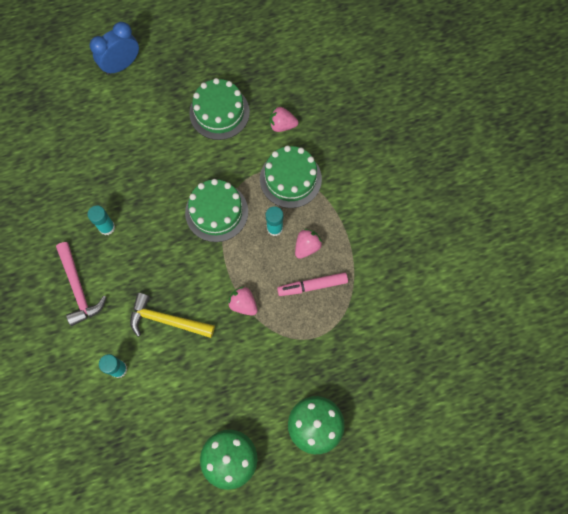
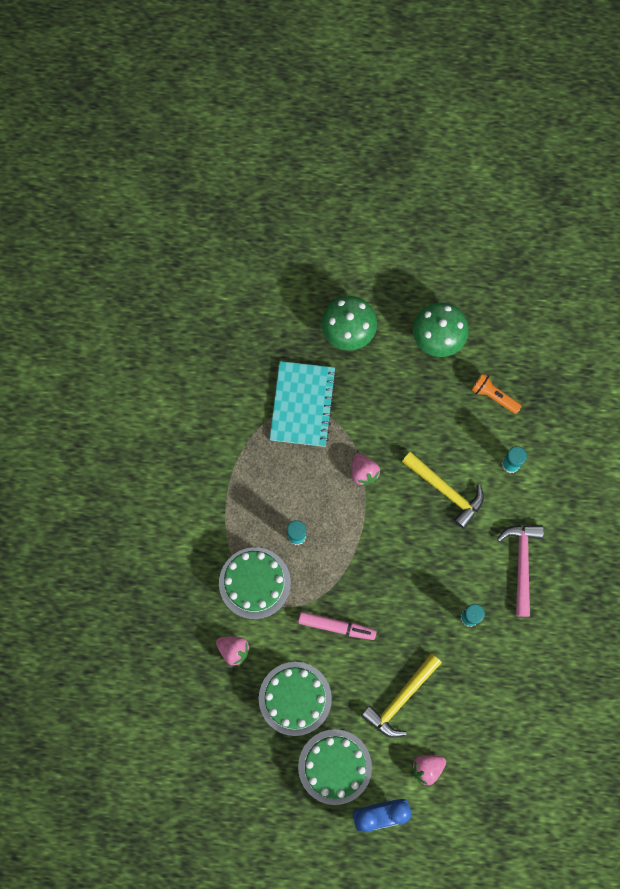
camera: 155 degrees left, 5 degrees up
green cake [185,179,248,242] -> green cake moved to [298,729,372,805]
pink marker [277,272,348,296] -> pink marker moved to [298,612,377,640]
pink strawberry [295,229,322,259] -> pink strawberry moved to [411,755,446,785]
none -> turquoise notebook [270,361,337,447]
none -> yellow hammer [361,653,442,738]
none -> orange flashlight [472,373,522,414]

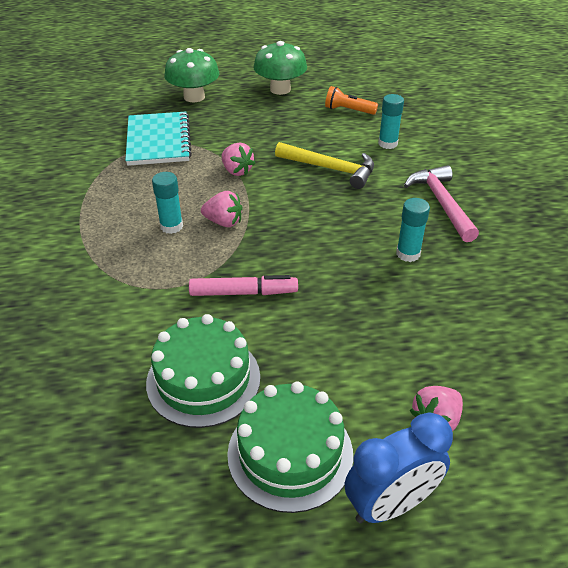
camera: 15 degrees left, 35 degrees down
pink strawberry [216,636,250,667] -> pink strawberry moved to [201,191,242,227]
green cake [219,547,291,619] -> none
yellow hammer [361,653,442,738] -> none

